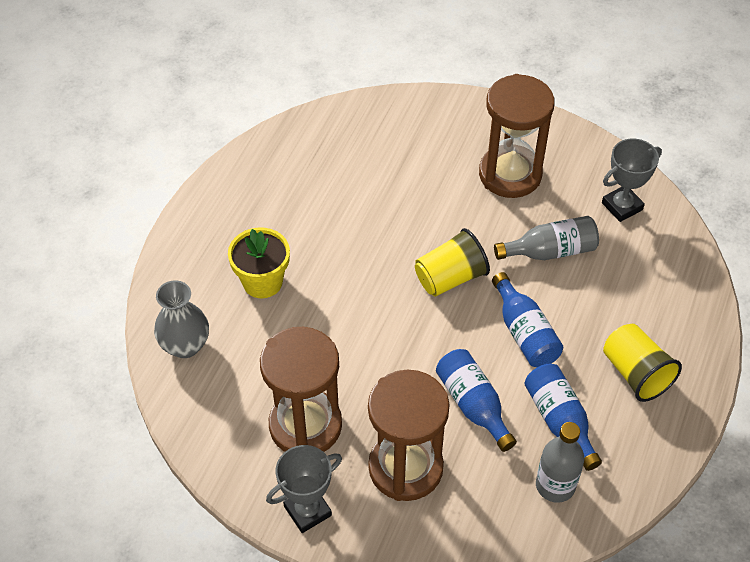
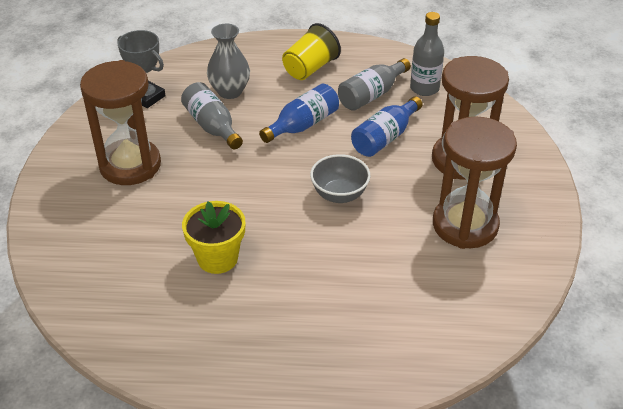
camera: 110 degrees left, 10 degrees down
grey vase [154,280,209,358] -> grey vase moved to [207,24,250,99]
yellow flower pot [228,228,290,298] -> yellow flower pot moved to [182,201,245,274]
grey trophy [266,445,342,533] -> none
yellow cup [415,228,490,296] -> none
blue bottle [524,364,602,471] -> grey bottle [338,58,411,111]
none -> grey bowl [310,154,370,203]

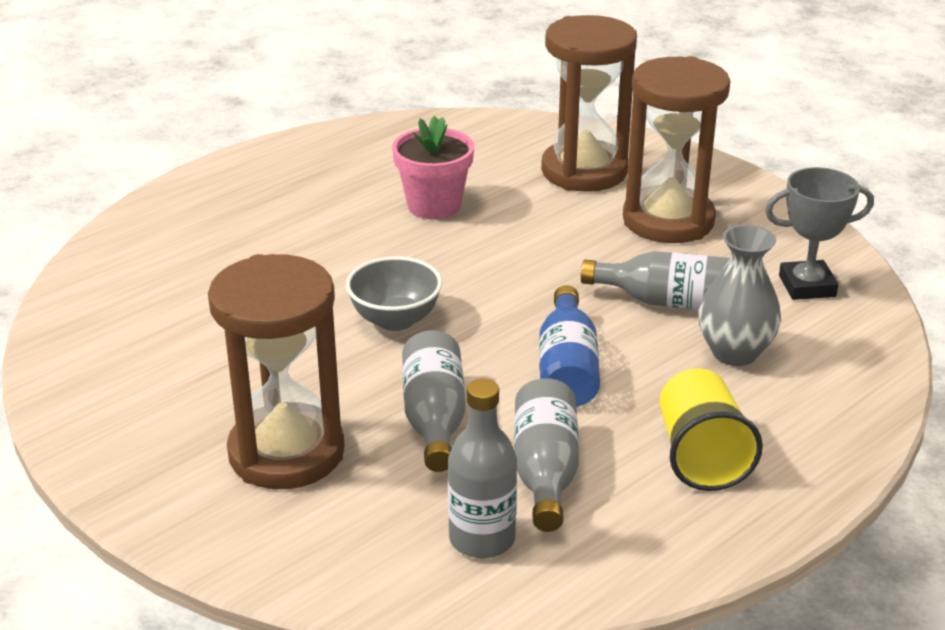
camera: 135 degrees right, 10 degrees down
yellow flower pot [182,201,245,274] -> pink flower pot [392,116,474,219]
blue bottle [351,96,423,157] -> grey bottle [402,330,466,472]
brown hourglass [433,117,517,249] -> brown hourglass moved to [541,15,637,192]

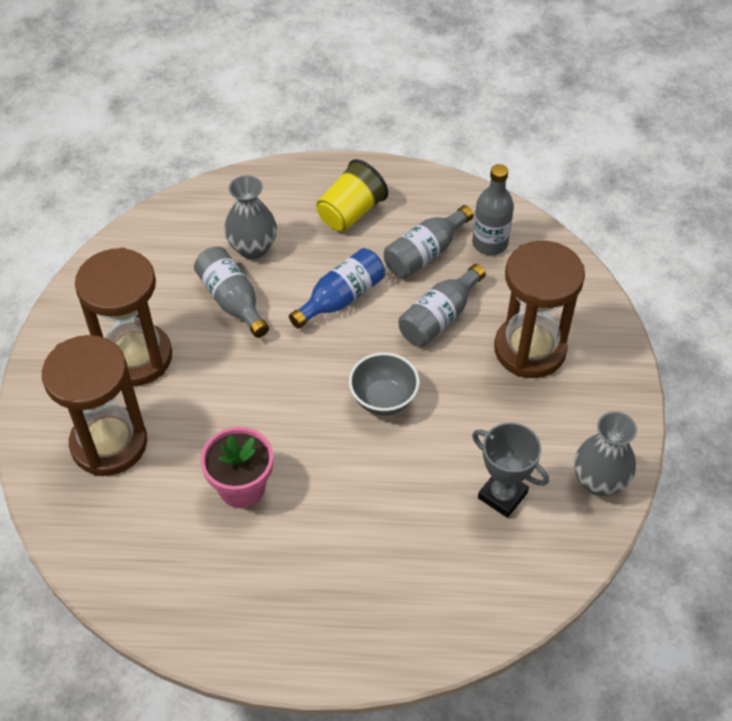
camera: 135 degrees left, 20 degrees up
grey trophy [765,167,874,300] -> grey trophy moved to [472,422,549,518]
none -> grey vase [574,411,637,496]

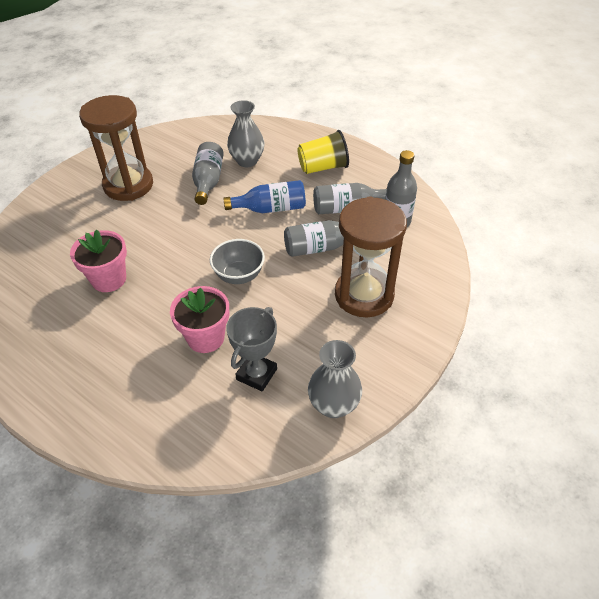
camera: 35 degrees right, 5 degrees down
brown hourglass [42,335,147,476] -> none
grey trophy [472,422,549,518] -> grey trophy turned 45 degrees clockwise [226,307,277,391]
none -> pink flower pot [170,286,229,353]

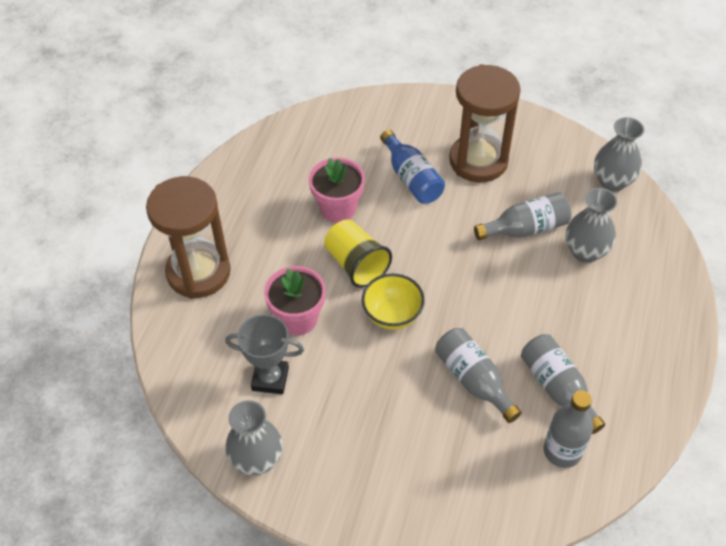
camera: 70 degrees right, 5 degrees up
grey bowl [210,239,265,284] -> yellow bowl [362,274,425,330]
blue bottle [223,180,306,213] -> blue bottle moved to [380,130,445,204]
yellow cup [297,130,349,174] -> yellow cup moved to [324,219,392,288]
brown hourglass [335,196,407,317] -> brown hourglass moved to [146,176,231,299]
none -> grey vase [594,117,644,192]

